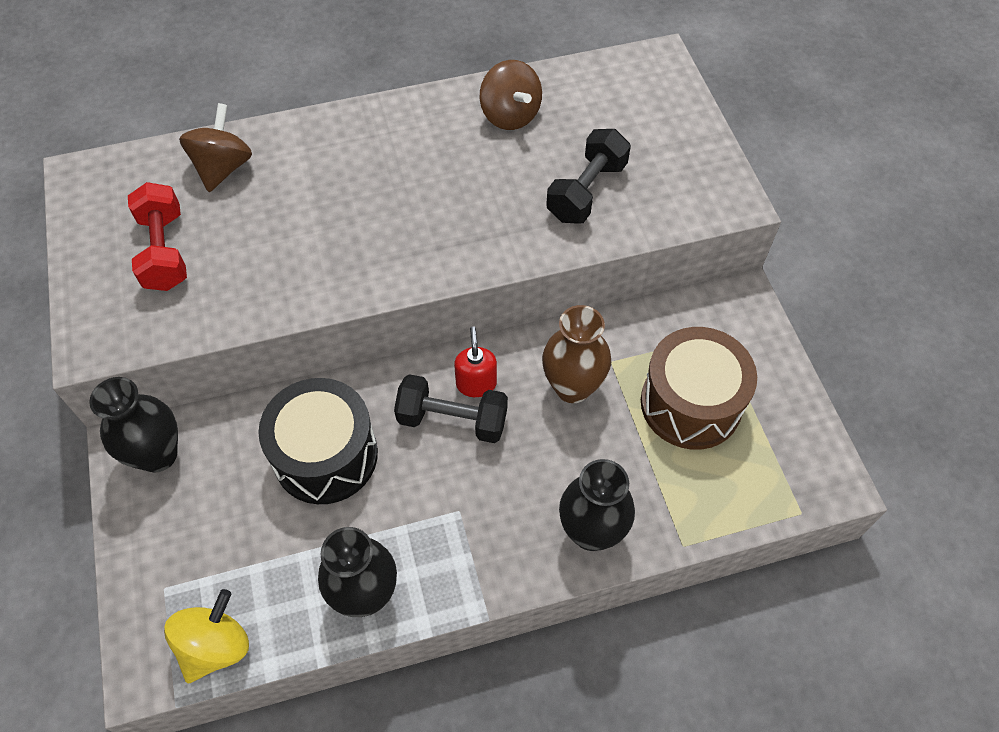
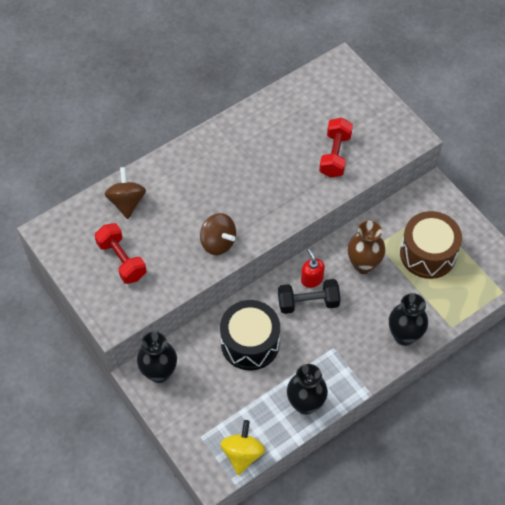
camera: 20 degrees left, 0 degrees up
brown spinning top [480,60,542,130] -> brown spinning top moved to [200,213,236,255]
black dumbbell [546,129,631,224] -> red dumbbell [319,118,353,178]

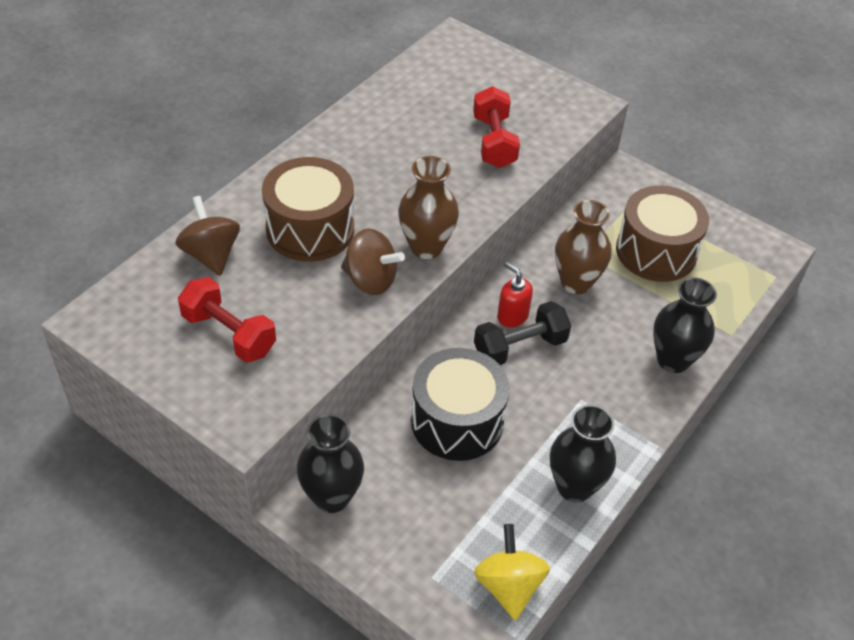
camera: 20 degrees left, 10 degrees down
none -> brown drum [262,157,354,262]
none -> brown vase [398,156,459,259]

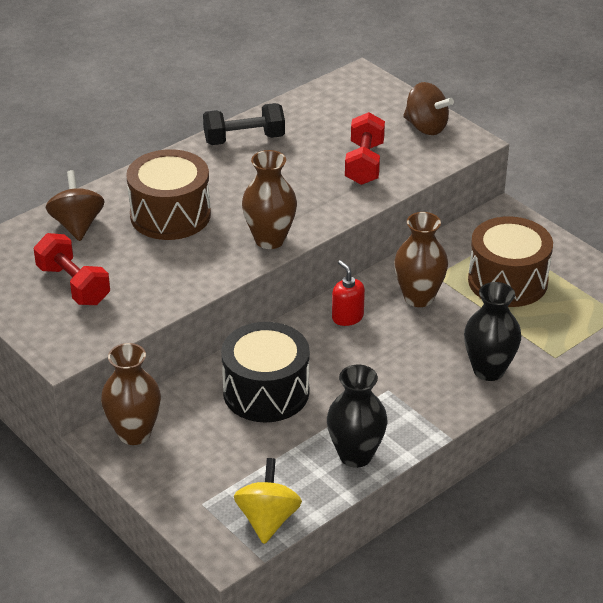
camera: 15 degrees right, 10 degrees down
black vase [297,414,364,513] -> brown vase [101,343,161,445]
brown spinning top [341,229,405,295] -> brown spinning top moved to [403,82,454,135]
black dumbbell [474,301,571,365] -> black dumbbell moved to [203,103,285,145]

